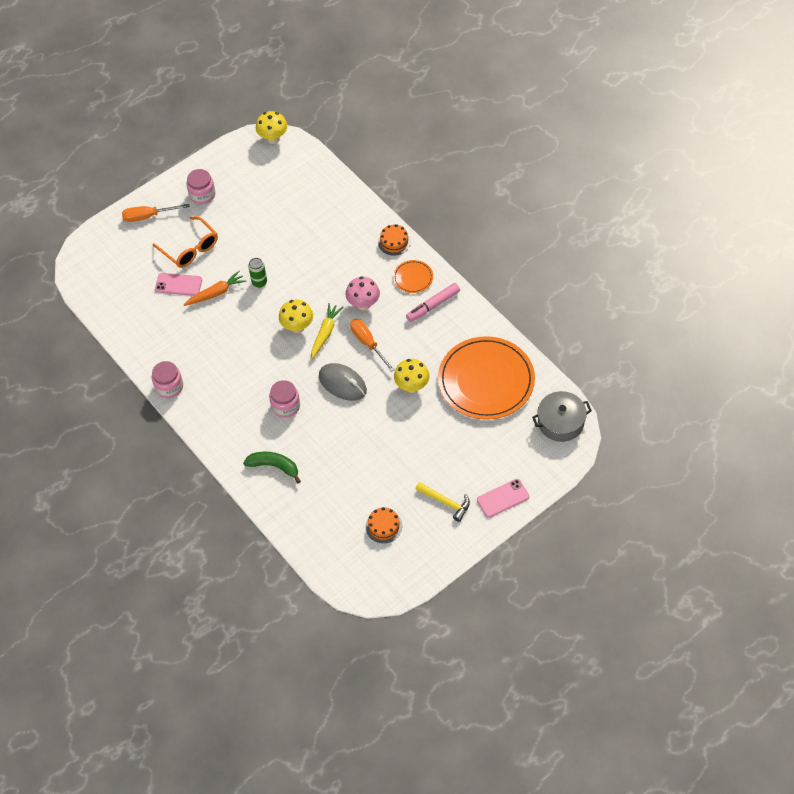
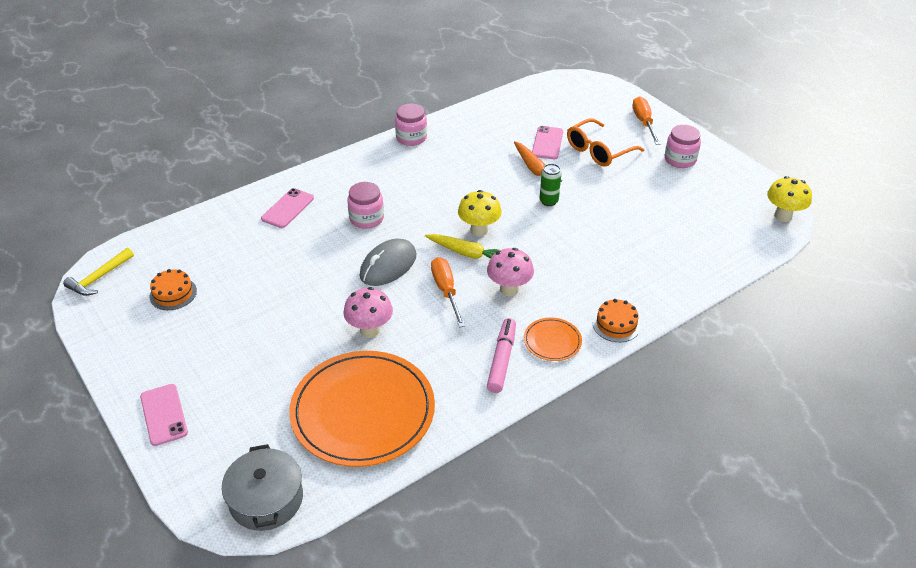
camera: 90 degrees right, 15 degrees down
green banana [243,452,301,483] -> pink phone [261,188,314,228]
orange screwdriver [350,319,395,372] -> orange screwdriver turned 75 degrees counterclockwise [431,257,465,327]
yellow mushroom [394,359,430,393] -> pink mushroom [343,287,393,338]
pink marker [406,283,460,322] -> pink marker turned 45 degrees clockwise [487,318,516,393]
yellow hammer [416,482,470,522] -> yellow hammer moved to [63,248,134,296]

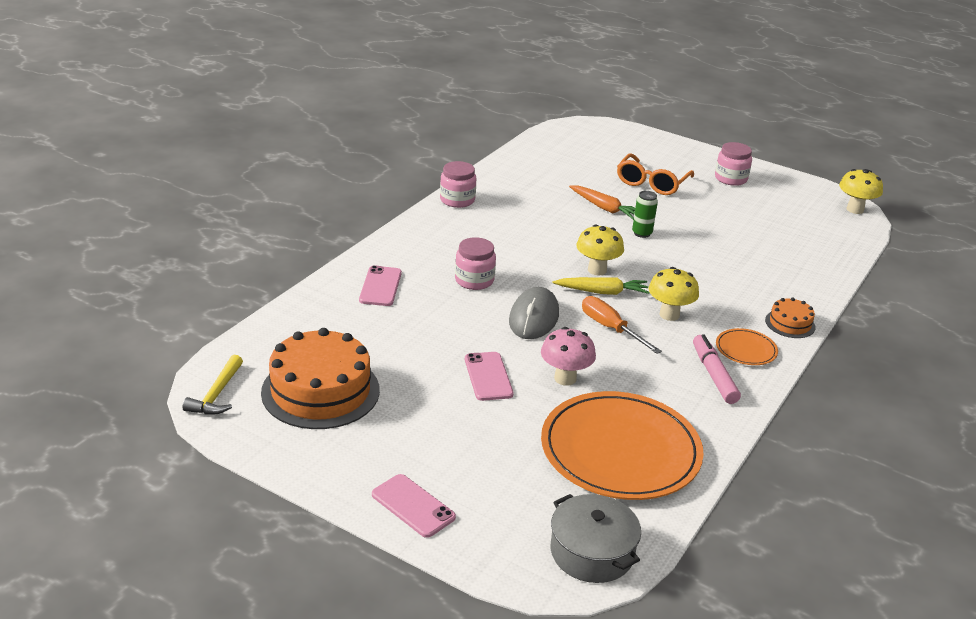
camera: 25 degrees left, 10 degrees down
orange cake [150,269,197,310] -> orange cake [261,328,380,429], size x2.10
pink mushroom [487,248,534,296] -> yellow mushroom [649,267,699,321]
pink phone [532,126,563,159] -> pink phone moved to [465,352,514,401]
orange screwdriver [632,96,660,145] -> none

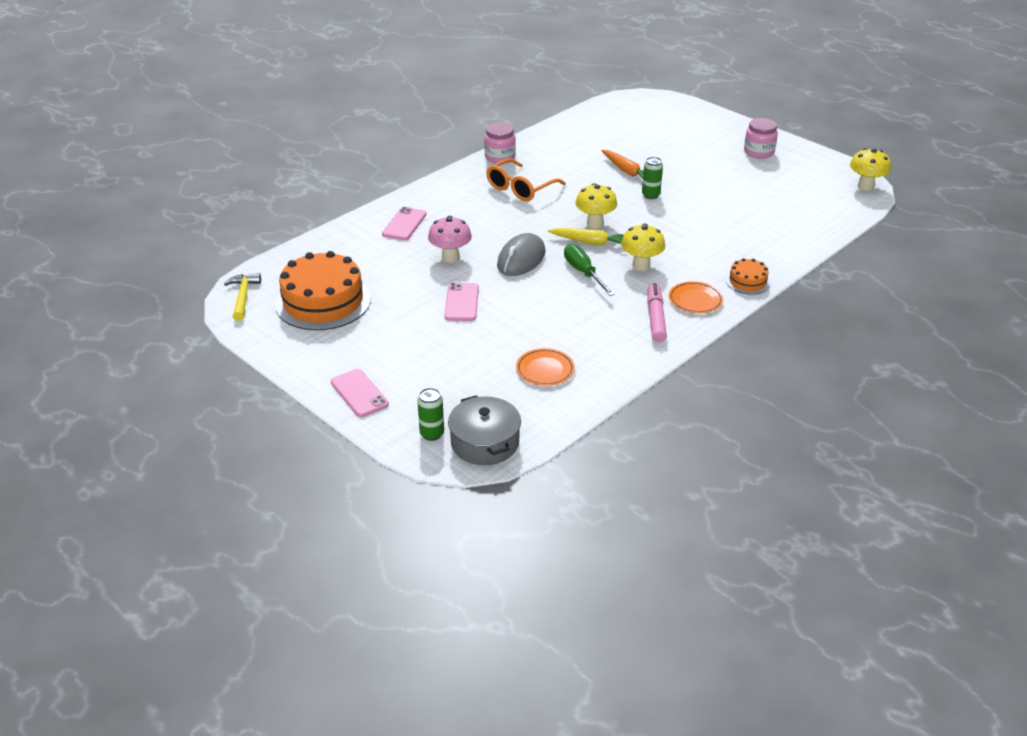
camera: 15 degrees right, 5 degrees up
yellow hammer [183,355,243,415] -> yellow hammer turned 150 degrees clockwise [224,273,261,321]
pink jar [455,237,496,290] -> none
pink mushroom [541,327,596,386] -> pink mushroom moved to [428,216,472,263]
orange plate [541,391,704,500] -> orange plate [516,348,575,386], size x0.44
orange screwdriver [582,296,662,354] -> green screwdriver [564,244,615,296]
orange glasses [617,153,694,195] -> orange glasses moved to [486,159,566,201]
none -> green can [417,388,444,441]

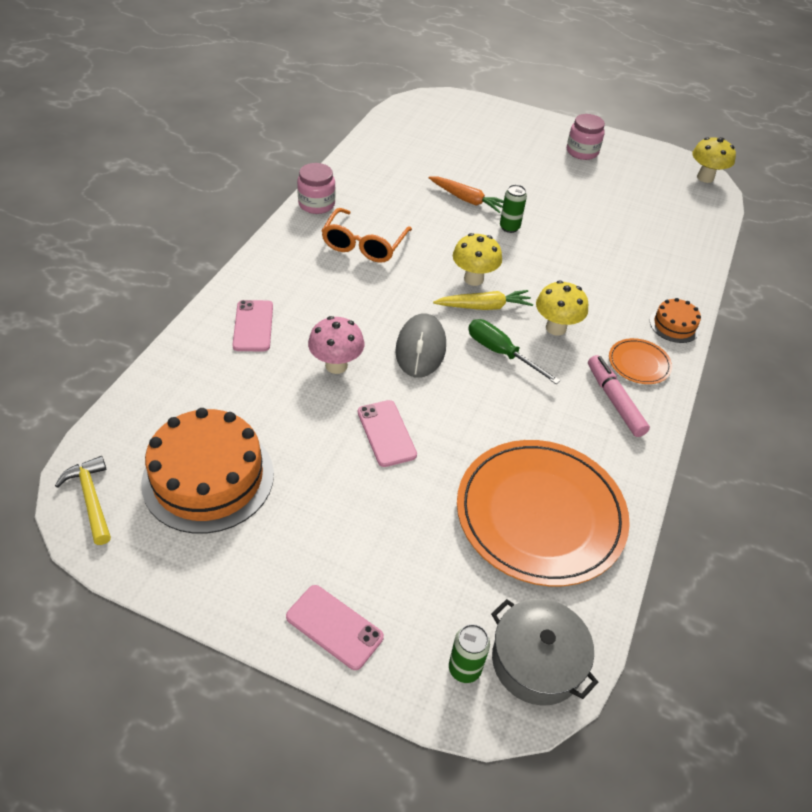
camera: 25 degrees left, 10 degrees up
orange plate [516,348,575,386] -> orange plate [457,440,630,586], size x2.30

